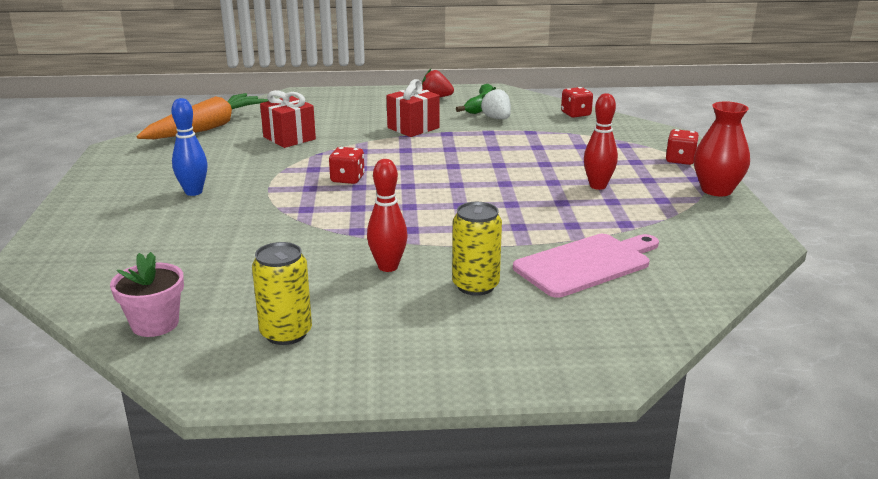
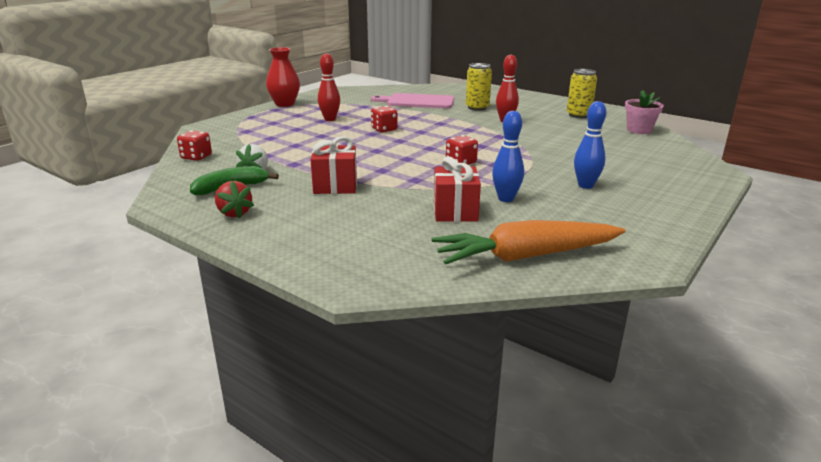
camera: 140 degrees left, 0 degrees up
red dice [666,129,699,165] -> red dice moved to [371,106,398,132]
none -> blue bowling pin [492,111,524,202]

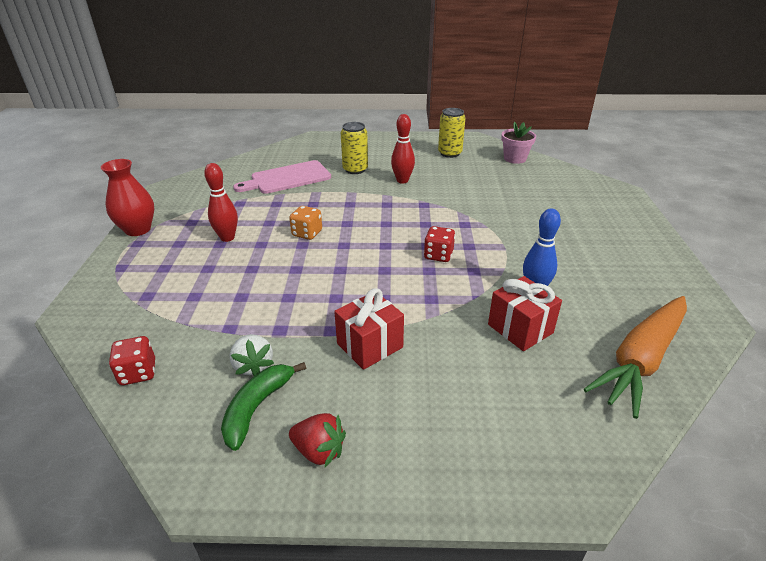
camera: 35 degrees left, 10 degrees up
red dice [371,106,398,132] -> orange dice [289,206,322,240]
blue bowling pin [574,101,606,189] -> none

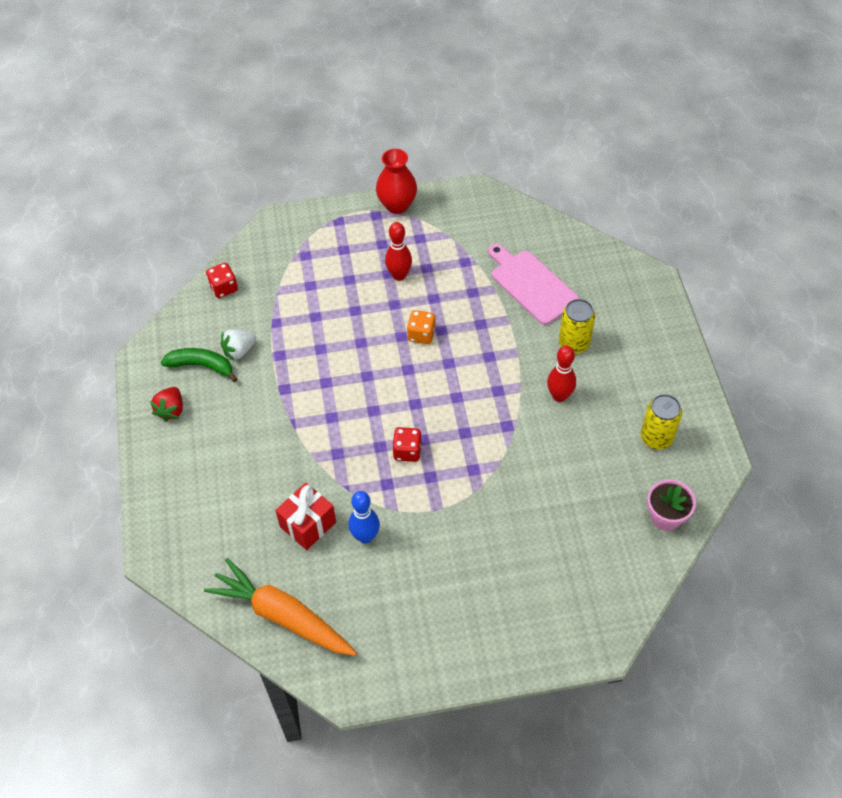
camera: 80 degrees right, 20 degrees up
red gift [334,288,404,370] -> none

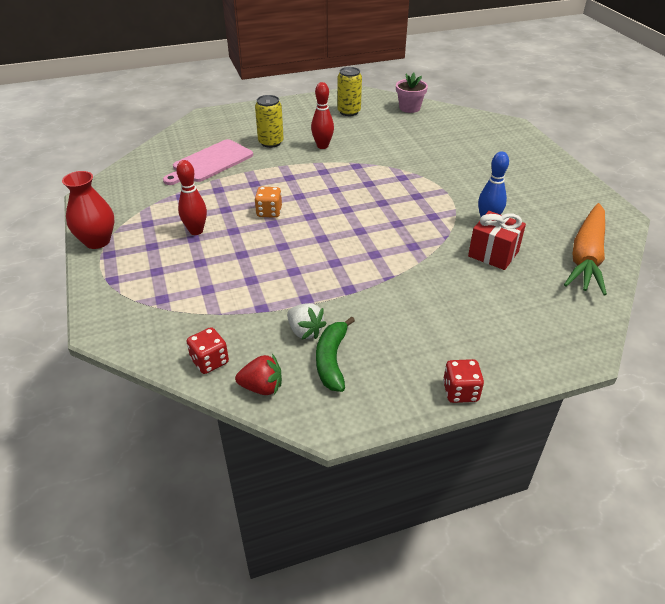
camera: 100 degrees left, 15 degrees down
red strawberry [150,387,183,422] -> red strawberry moved to [235,354,282,395]
red dice [392,427,422,462] -> red dice moved to [443,359,484,403]

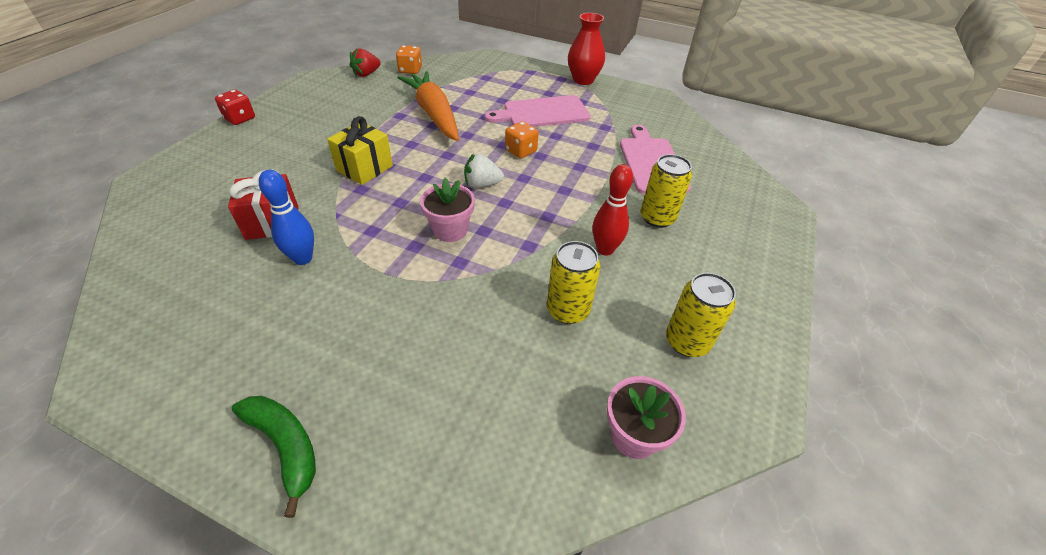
camera: 130 degrees right, 5 degrees up
red bowling pin [177,160,207,235] -> pink cutting board [485,95,591,127]
red dice [187,327,229,374] -> orange dice [396,45,422,74]
white strawberry [287,303,327,339] -> white strawberry moved to [464,153,504,188]
green banana [316,316,355,392] -> green banana moved to [232,396,316,518]
orange carrot [564,203,607,296] -> orange carrot moved to [397,71,459,141]
none -> yellow gift [327,116,393,185]
none -> pink flower pot [420,178,475,242]
none -> yellow can [547,241,600,324]

